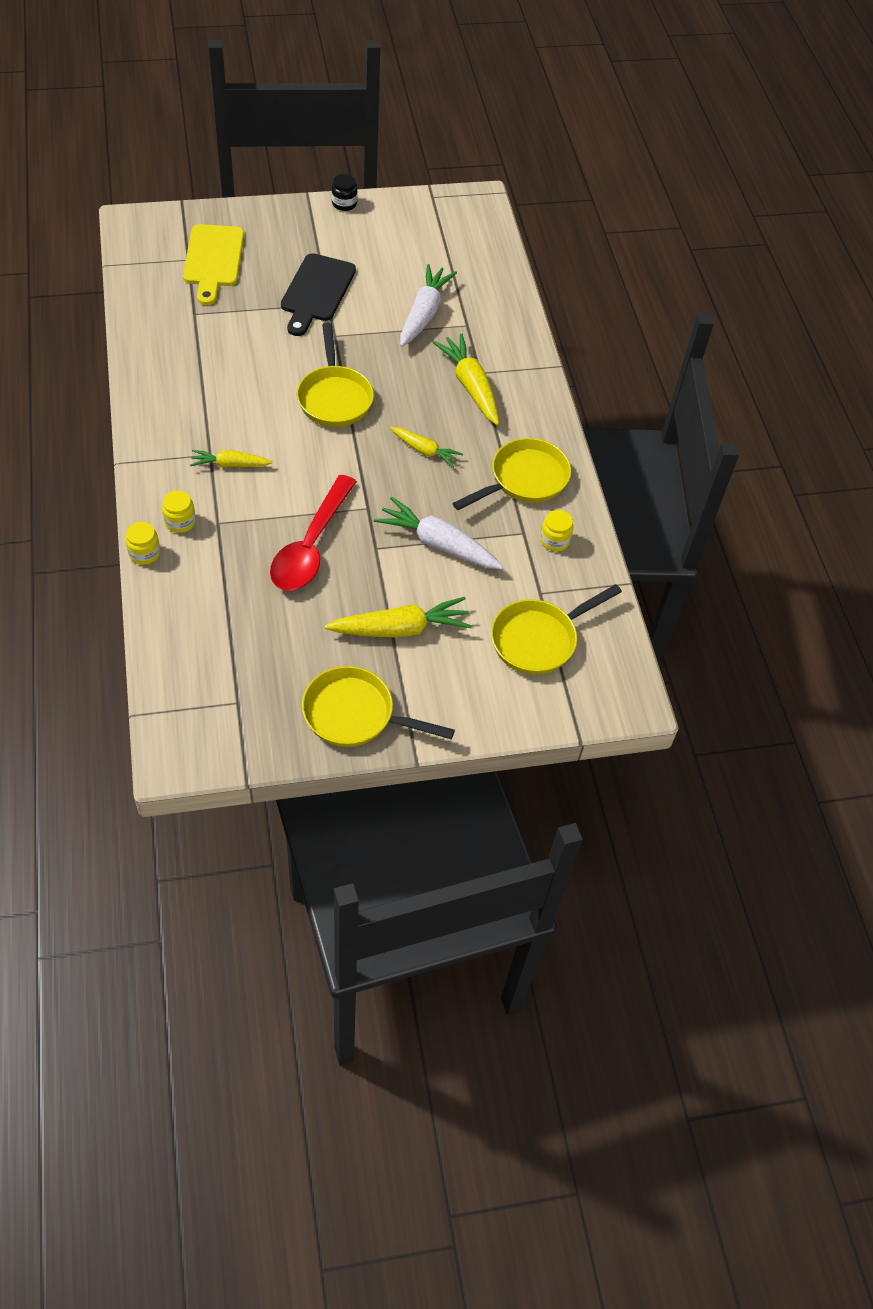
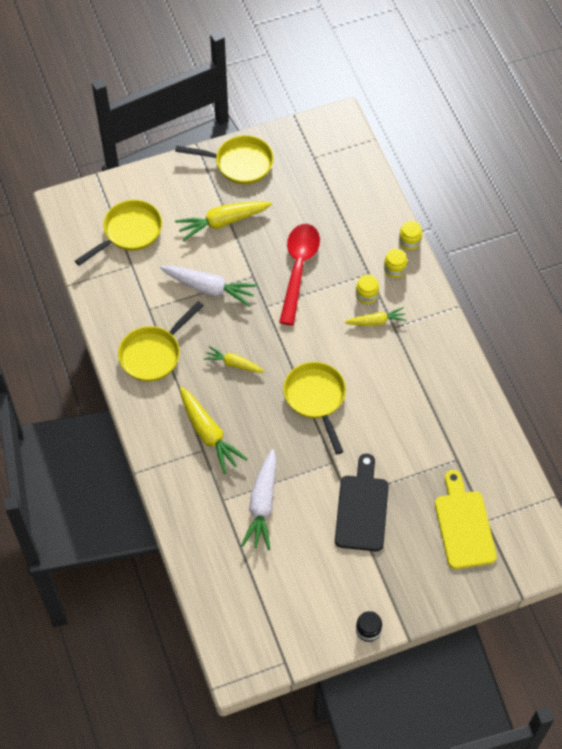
camera: 175 degrees right, 5 degrees up
yellow jar [540,510,574,552] -> yellow jar moved to [356,275,379,304]

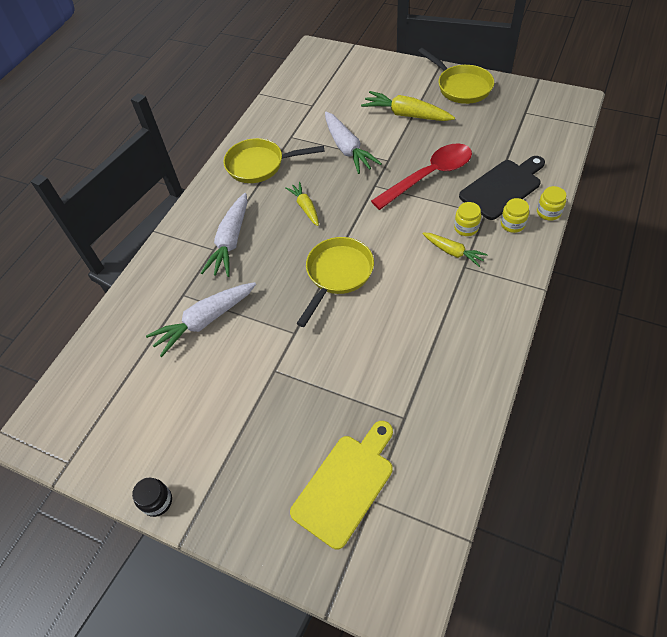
camera: 50 degrees right, 5 degrees down
yellow pan [75,200,162,266] -> none
yellow carrot [180,387,248,474] -> white carrot [201,193,247,277]
black cutting board [335,454,389,551] -> black cutting board moved to [459,156,545,220]

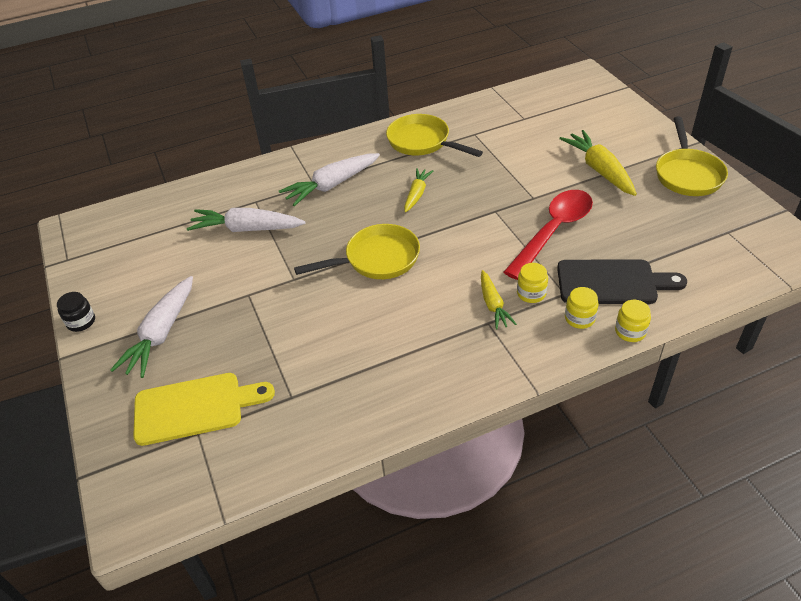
camera: 40 degrees right, 10 degrees down
white carrot [325,112,382,174] -> white carrot moved to [110,276,193,378]
red spoon [371,143,472,210] -> red spoon turned 60 degrees counterclockwise [504,190,593,280]

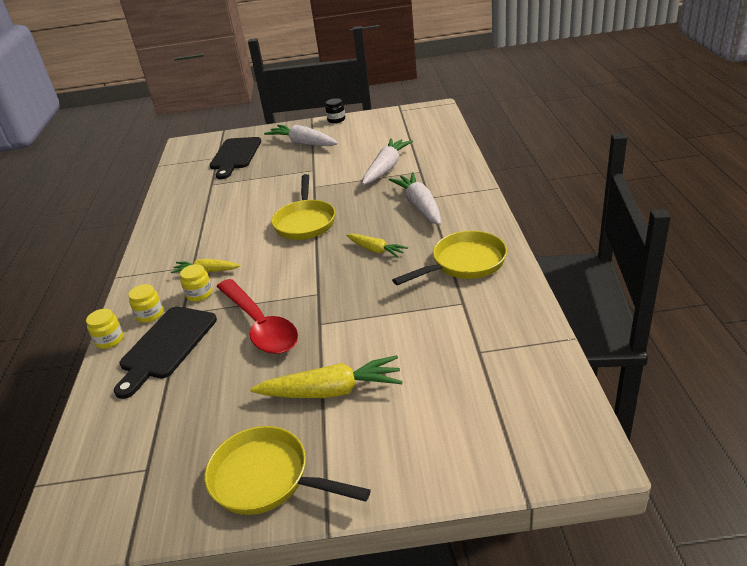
camera: 110 degrees right, 10 degrees down
yellow cutting board [133,373,275,446] -> black cutting board [210,137,261,179]

